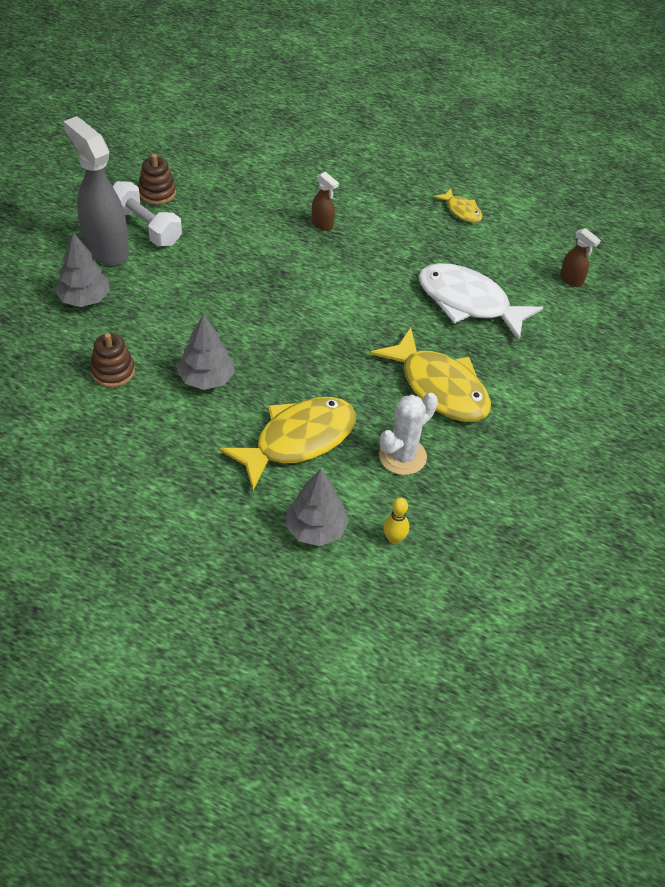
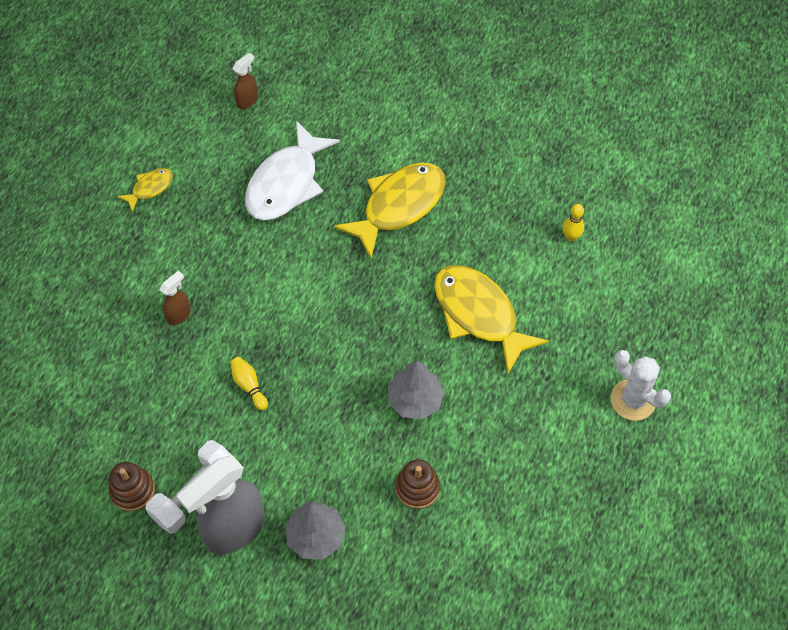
camera: 90 degrees left, 10 degrees up
grey tree [285,469,349,546] -> none
white cactus [379,393,438,475] -> white cactus moved to [611,350,671,421]
none -> yellow bowling pin [230,357,268,410]

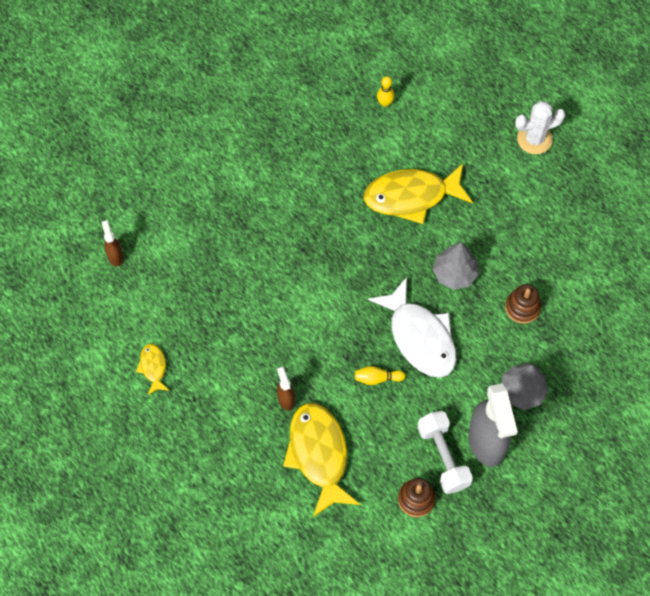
camera: 60 degrees left, 5 degrees up
white fish [245,121,340,220] -> white fish moved to [368,277,456,378]
yellow fish [334,163,446,258] -> yellow fish moved to [283,403,360,517]

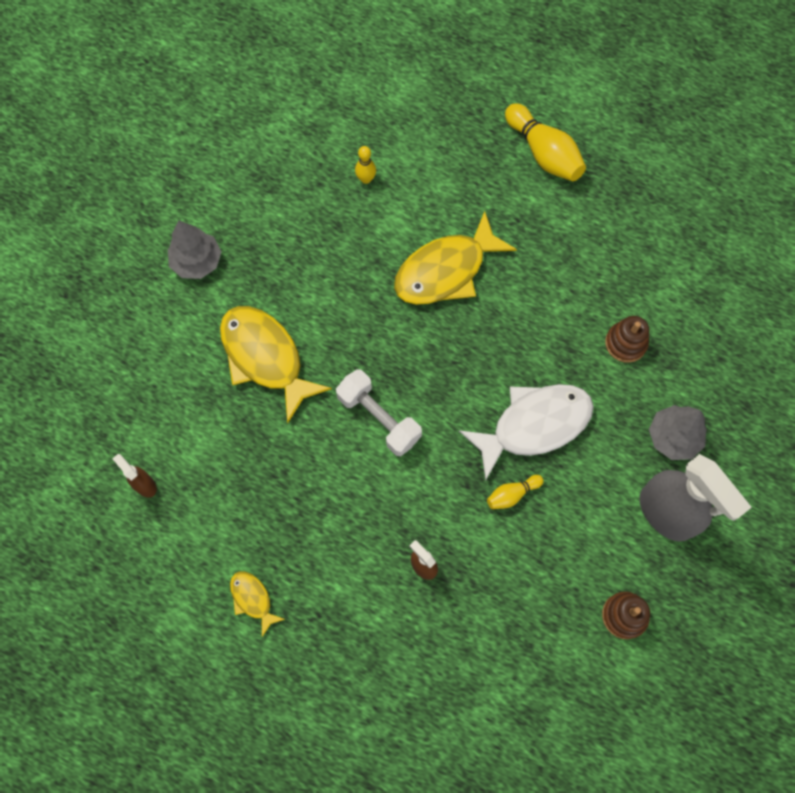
camera: 25 degrees left, 5 degrees up
yellow fish [283,403,360,517] -> yellow fish moved to [220,306,332,423]
white fish [368,277,456,378] -> white fish turned 60 degrees counterclockwise [459,384,594,481]
white dumbbell [417,411,473,494] -> white dumbbell moved to [336,369,422,456]
grey tree [433,242,479,290] -> grey tree moved to [168,221,222,279]
white cactus [515,101,565,154] -> yellow bowling pin [505,103,586,181]

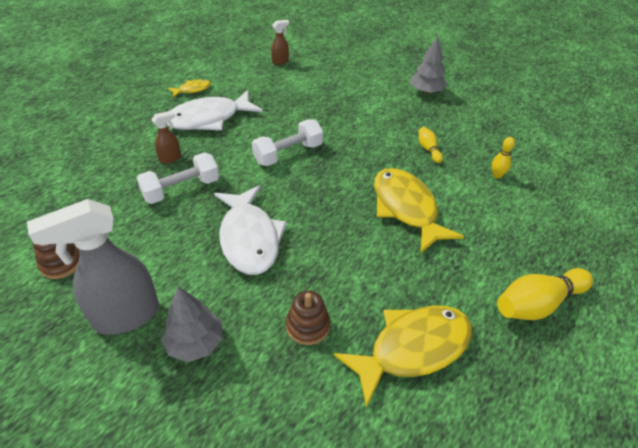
camera: 100 degrees right, 25 degrees down
yellow fish [220,306,332,423] -> yellow fish moved to [334,305,472,407]
yellow bowling pin [487,475,544,509] -> yellow bowling pin moved to [419,127,443,163]
none -> white dumbbell [137,152,219,204]
none -> white fish [167,90,263,130]

